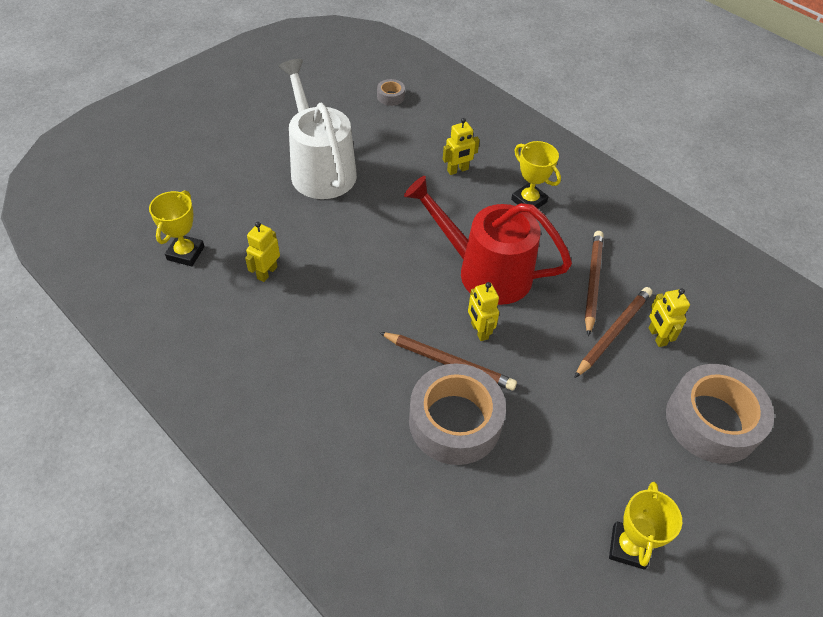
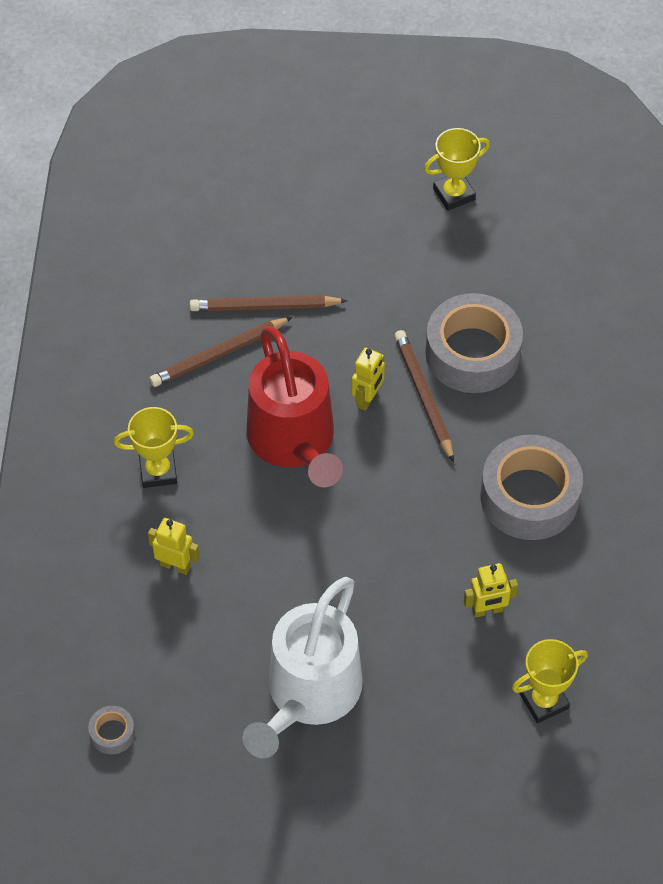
camera: 130 degrees left, 5 degrees up
yellow trophy [511,141,561,209] -> yellow trophy turned 75 degrees clockwise [114,407,194,488]
yellow robot [649,288,690,347] -> none
grey tape [666,364,774,464] -> grey tape moved to [480,435,583,540]

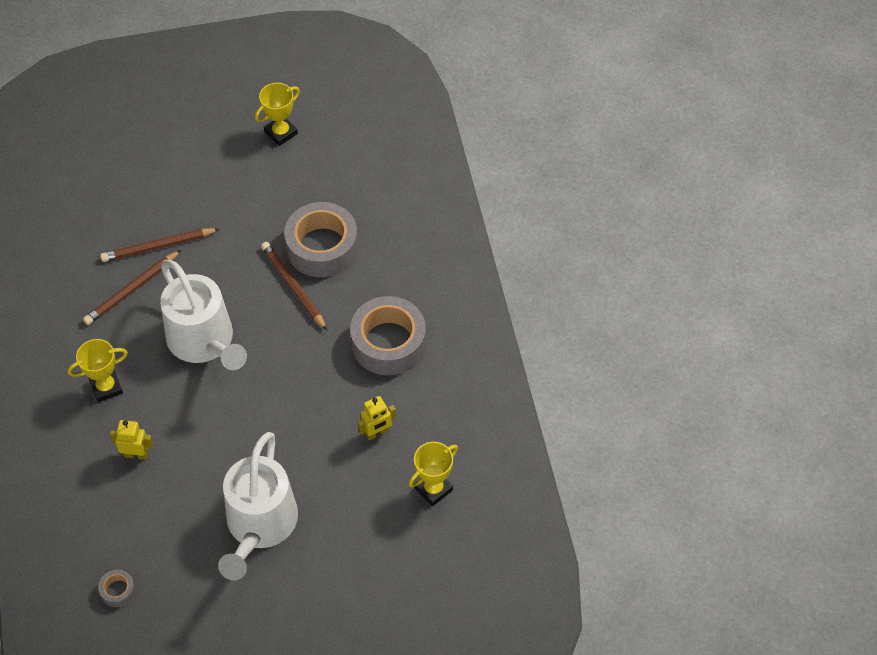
camera: 15 degrees left, 0 degrees up
red watering can [246,326,343,487] -> white watering can [160,260,247,370]
yellow robot [351,347,385,411] -> none

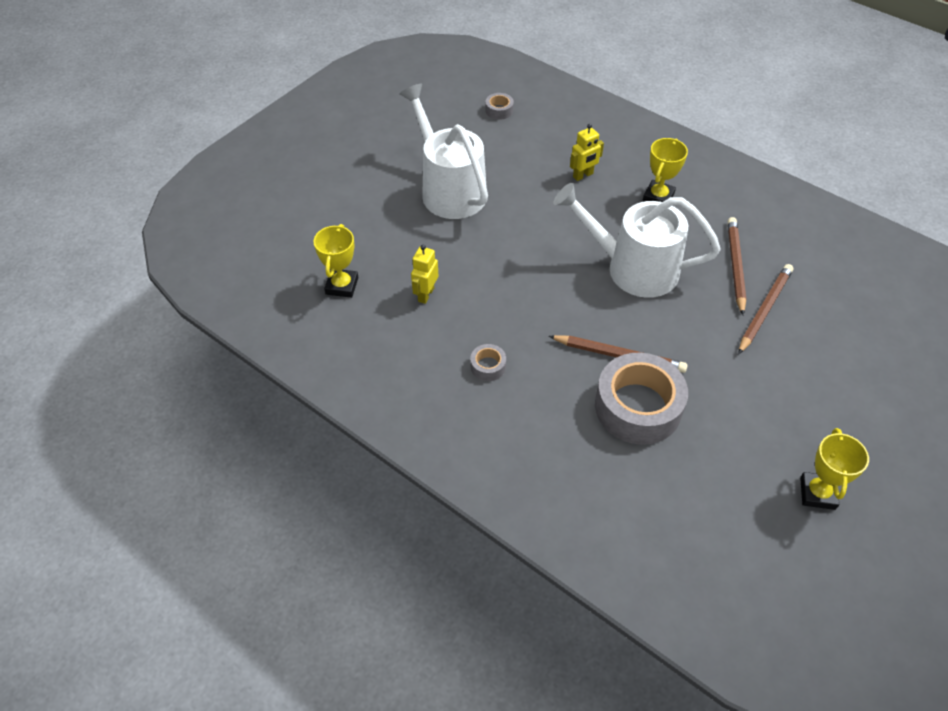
camera: 140 degrees right, 5 degrees down
grey tape [350,296,426,375] -> grey tape [470,344,506,381], size x0.43

